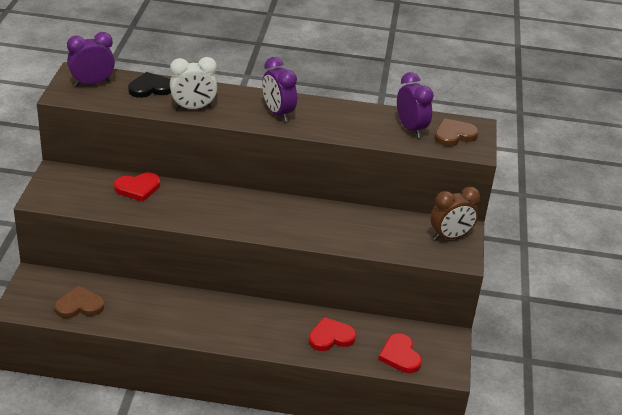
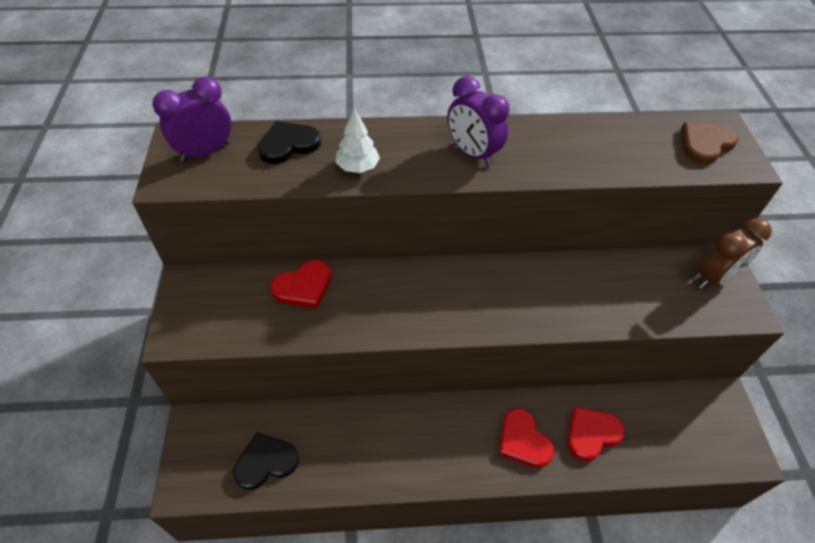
camera: 10 degrees left, 15 degrees up
brown heart [55,286,104,318] -> black heart [233,432,299,490]
white clock [170,57,217,110] -> white tree [336,108,380,173]
red heart [378,333,422,373] -> red heart moved to [499,408,554,468]
purple clock [397,72,434,138] -> none

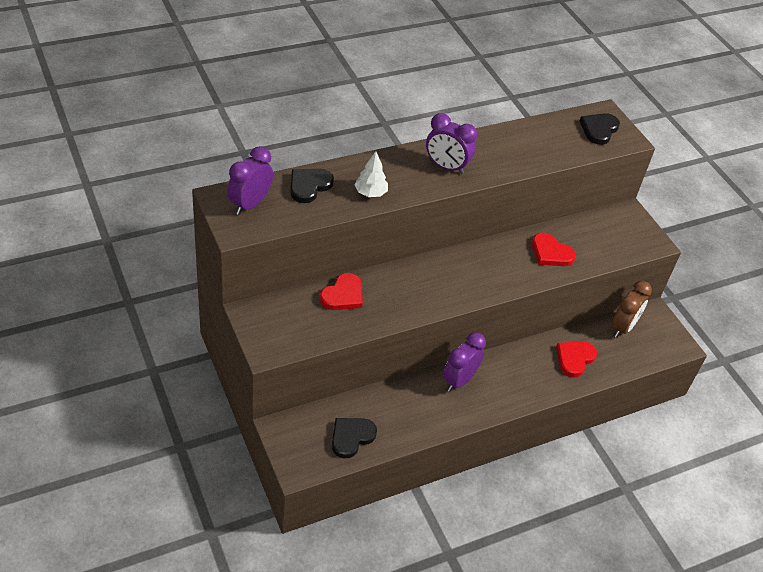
camera: 25 degrees left, 5 degrees down
red heart [499,408,554,468] -> red heart moved to [532,233,576,266]
brown heart [681,122,739,164] -> black heart [580,113,620,145]
brown clock [698,218,772,289] -> brown clock moved to [612,281,652,338]
none -> purple clock [443,332,486,392]

